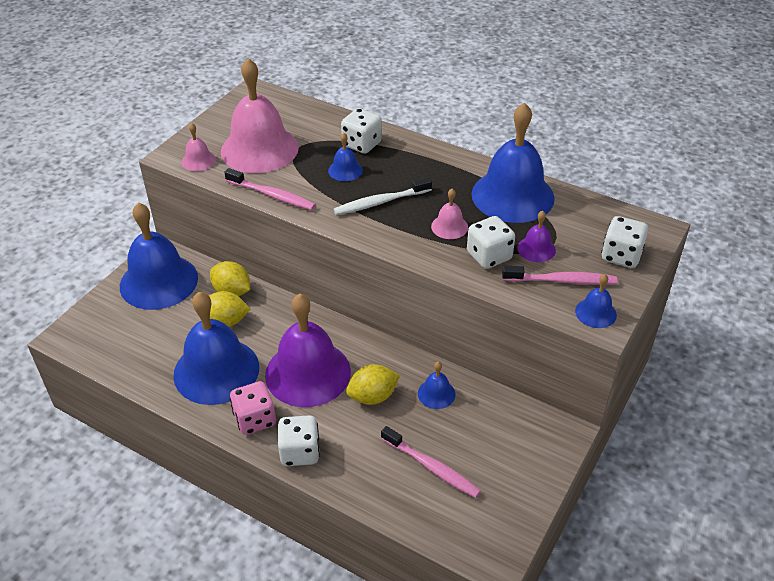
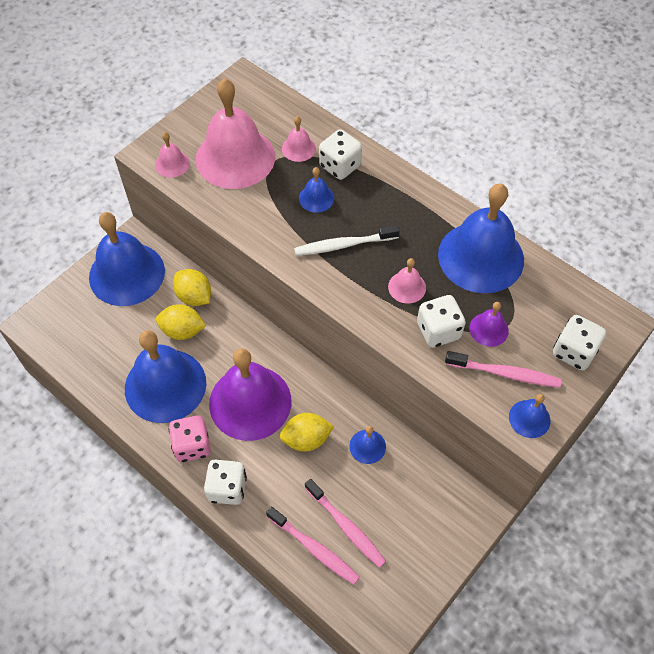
camera: 10 degrees right, 15 degrees up
pink toothbrush [224,168,316,210] -> pink toothbrush moved to [266,507,360,585]
none -> pink bell [282,116,316,162]

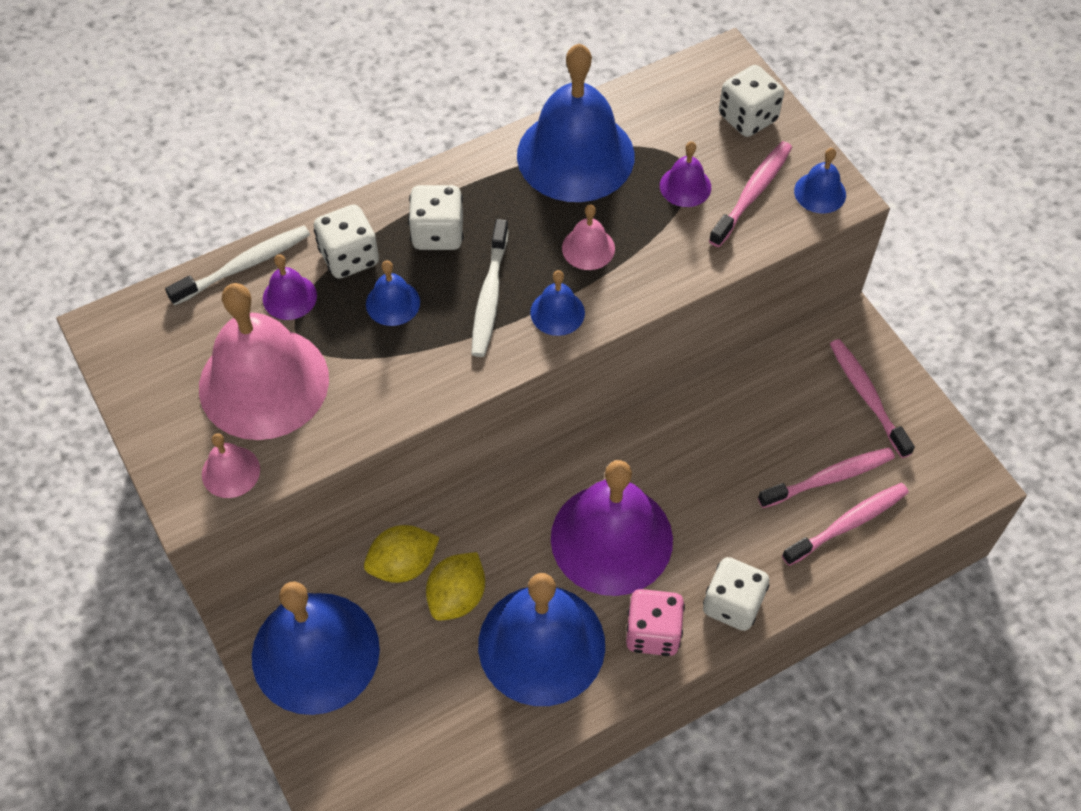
camera: 70 degrees left, 0 degrees up
yellow lemon [280,413,334,452] -> none
pink bell [282,116,316,162] -> purple bell [263,255,317,320]
blue bell [349,426,386,464] -> blue bell moved to [530,270,585,336]
white dice [417,295,466,348] -> white dice moved to [408,185,463,250]
none -> white toothbrush [165,226,310,306]
none -> pink toothbrush [830,339,915,458]

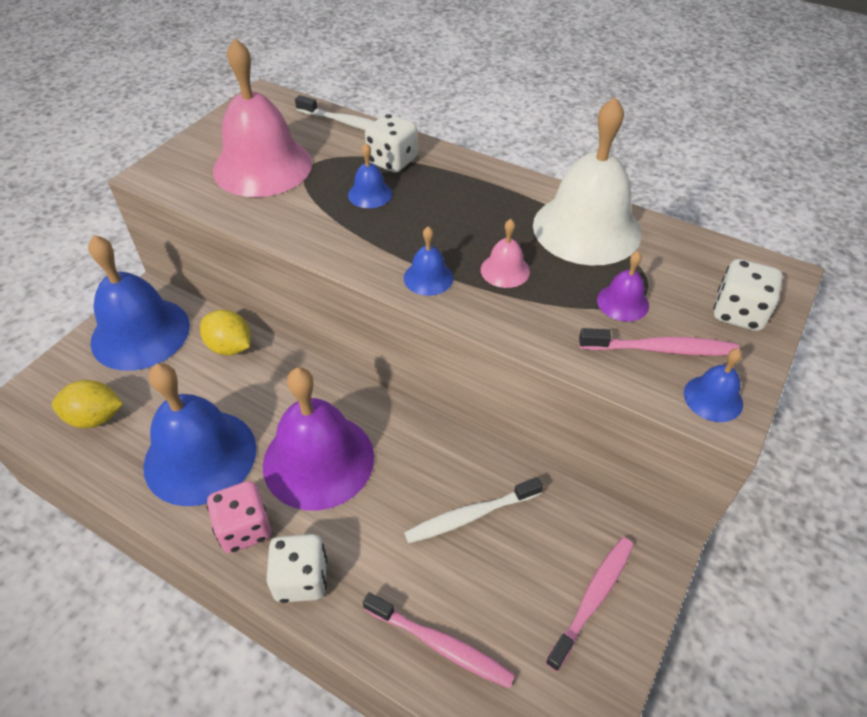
camera: 60 degrees right, 10 degrees down
pink bell [202,433,260,498] -> none
purple bell [263,255,317,320] -> none
white dice [408,185,463,250] -> none
yellow lemon [426,552,485,621] -> yellow lemon moved to [52,380,123,428]
white toothbrush [471,219,509,357] -> white toothbrush moved to [404,477,543,543]
blue bell [517,43,634,202] -> white bell [533,97,642,265]
pink toothbrush [758,448,895,508] -> none

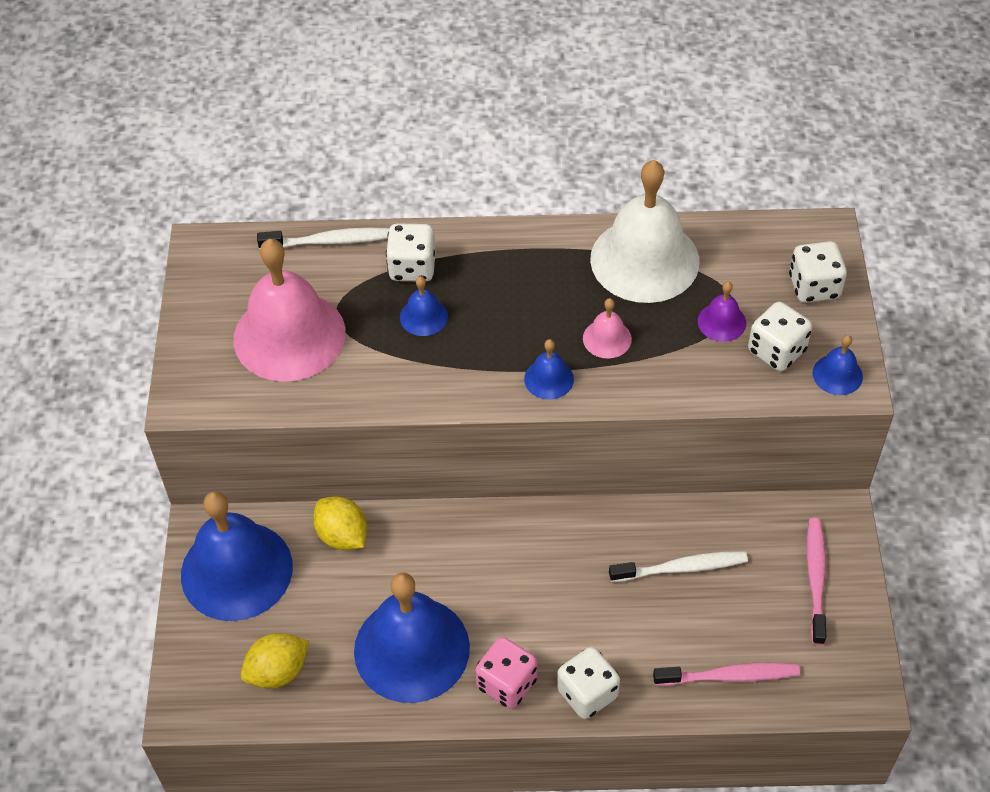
camera: 30 degrees left, 5 degrees up
yellow lemon [200,310,251,355] -> yellow lemon turned 45 degrees clockwise [313,496,367,550]
purple bell [263,367,374,510] -> none
white toothbrush [404,477,543,543] -> white toothbrush turned 135 degrees counterclockwise [609,551,748,582]
pink toothbrush [579,328,740,356] -> white dice [748,302,812,371]

